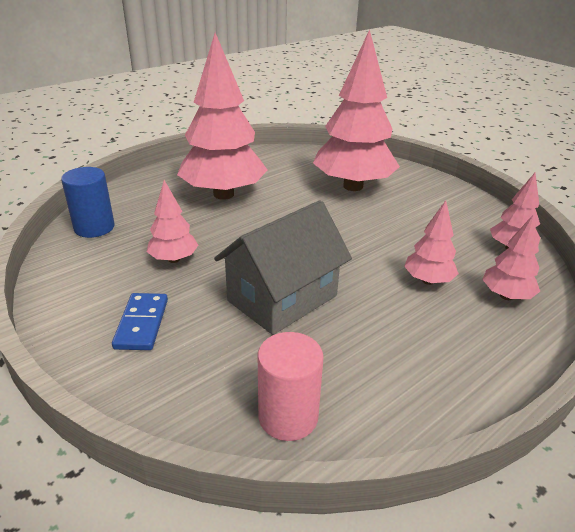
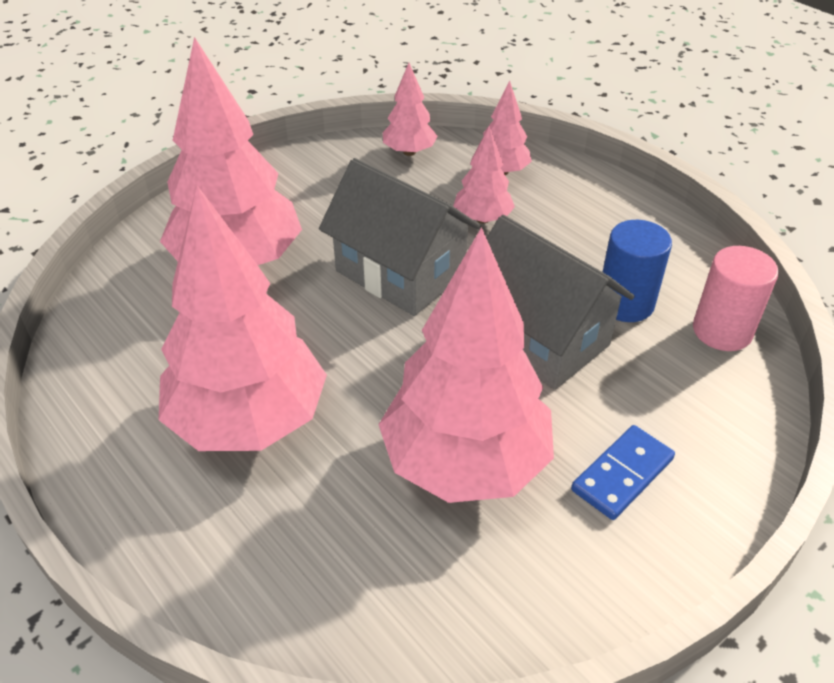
camera: 90 degrees left, 10 degrees up
blue cylinder [61,167,115,238] -> blue cylinder moved to [603,220,672,322]
blue domino [112,293,168,350] -> blue domino turned 45 degrees counterclockwise [571,425,675,520]
pink tree [147,180,198,263] -> pink tree [378,227,554,503], size x2.10
none -> grey house [319,158,480,316]

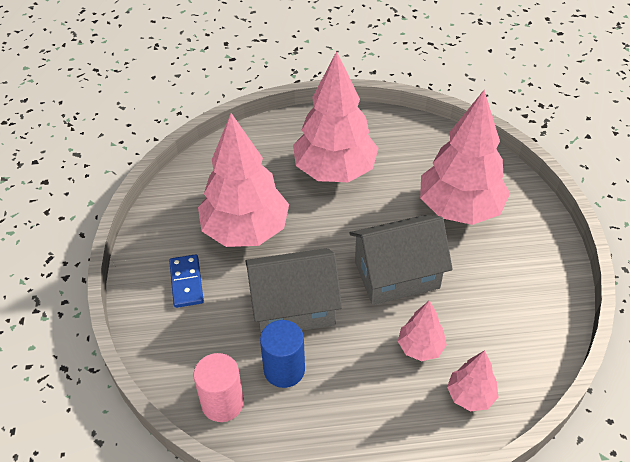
camera: 125 degrees right, 5 degrees up
pink tree [383,63,438,156] -> none

